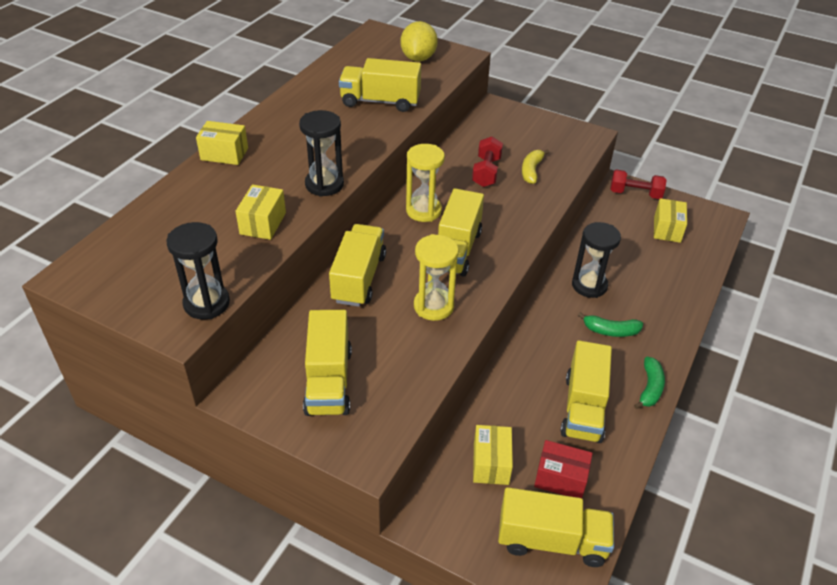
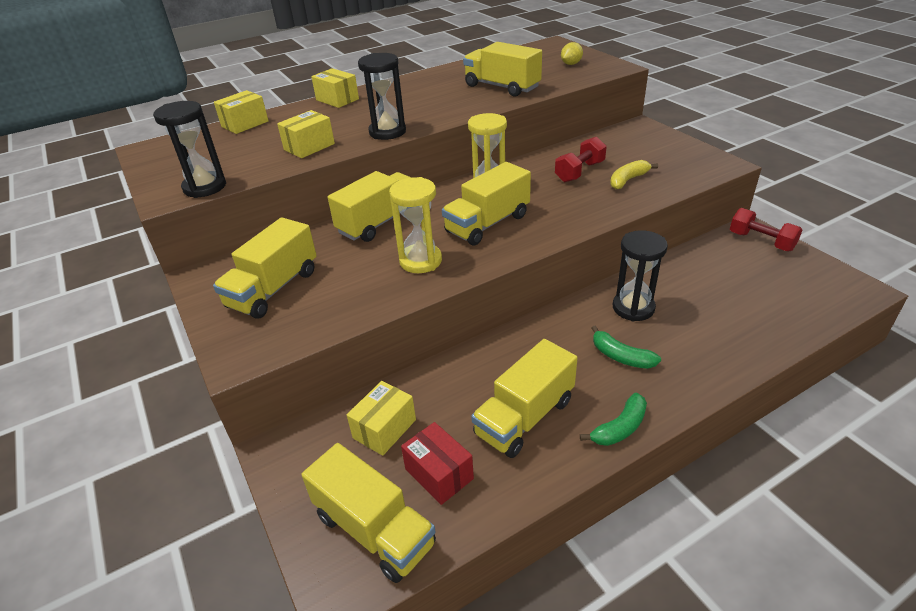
camera: 35 degrees right, 5 degrees down
yellow lemon [401,21,438,62] -> yellow lemon [561,42,583,65], size x0.57
yellow box [654,198,687,243] -> yellow box moved to [214,90,268,134]

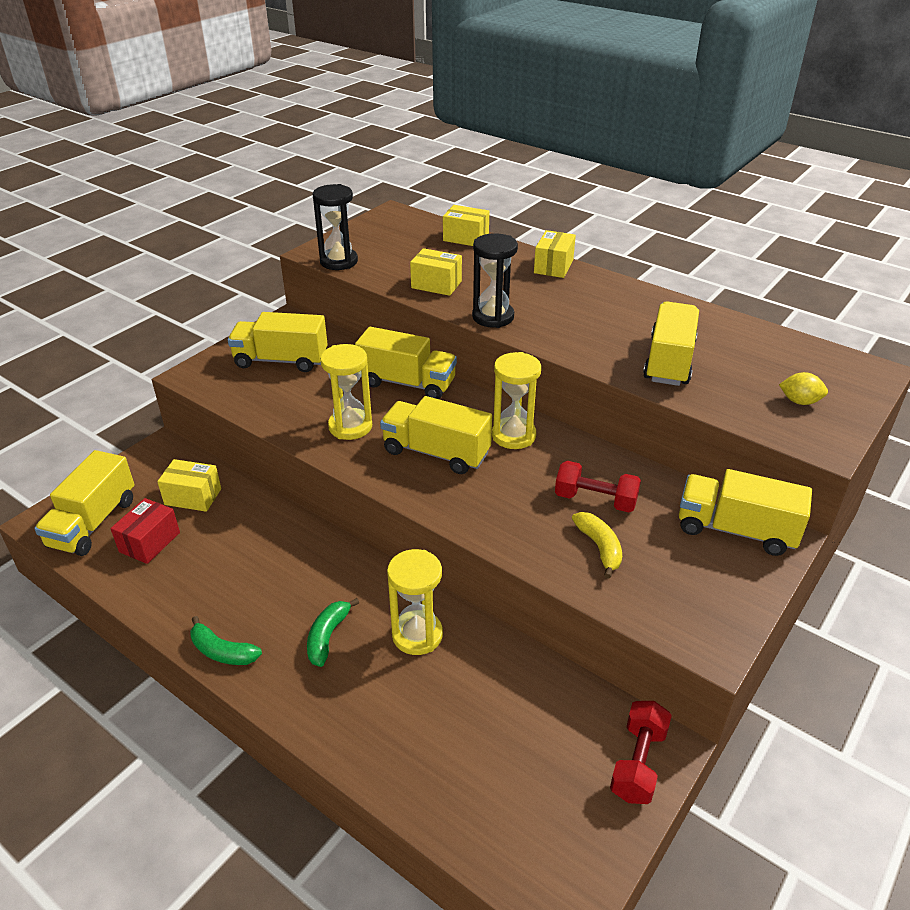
camera: 65 degrees right, 0 degrees up
yellow truck [471,339,578,458] -> yellow truck moved to [679,469,812,556]
yellow banana [610,160,658,189] -> yellow banana turned 45 degrees clockwise [572,512,622,579]
black hourglass [613,230,668,321] -> yellow hourglass [387,549,443,655]

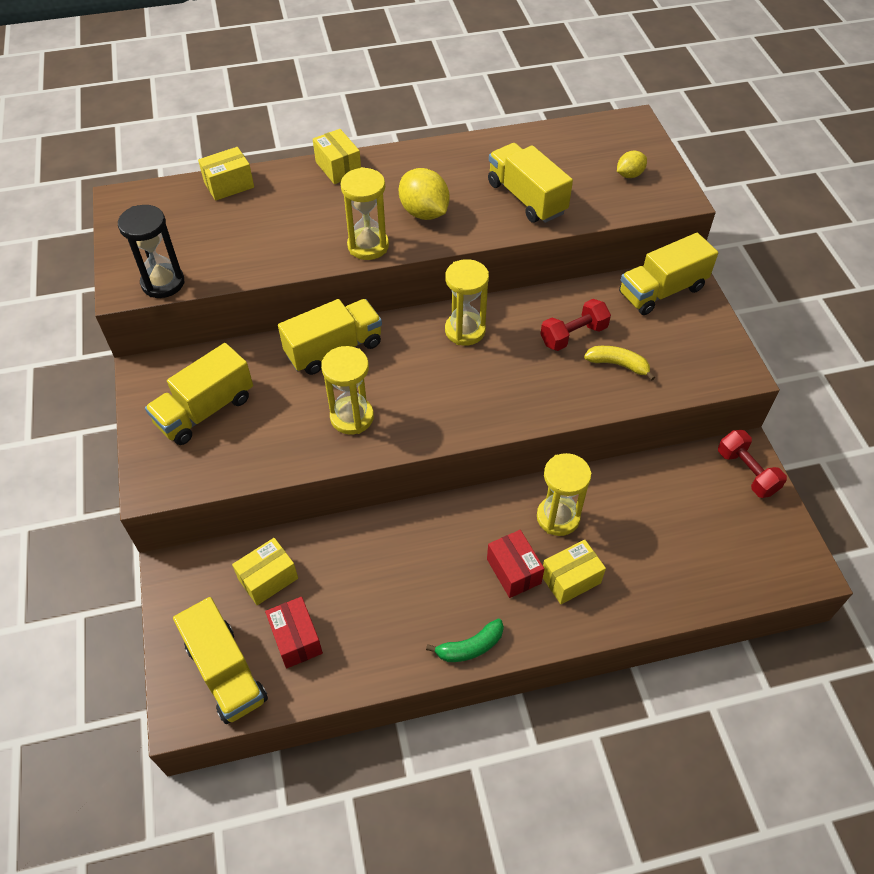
camera: 50 degrees left, 15 degrees up
green banana [307,598,359,667] -> red box [487,530,545,598]
yellow truck [380,396,492,474] -> none
yellow box [410,248,462,296] -> yellow box moved to [543,540,606,604]
black hourglass [472,233,518,328] -> yellow hourglass [341,167,389,260]
none -> yellow lemon [399,168,449,220]

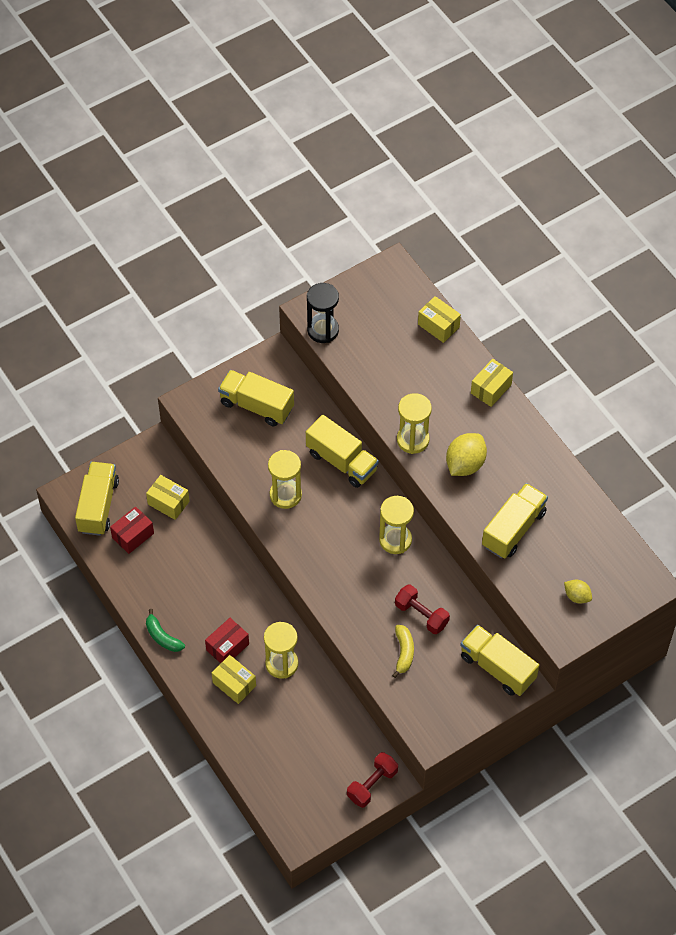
camera: 70 degrees right, 5 degrees up
yellow truck [173,597,268,724] -> yellow truck turned 150 degrees clockwise [75,462,119,536]

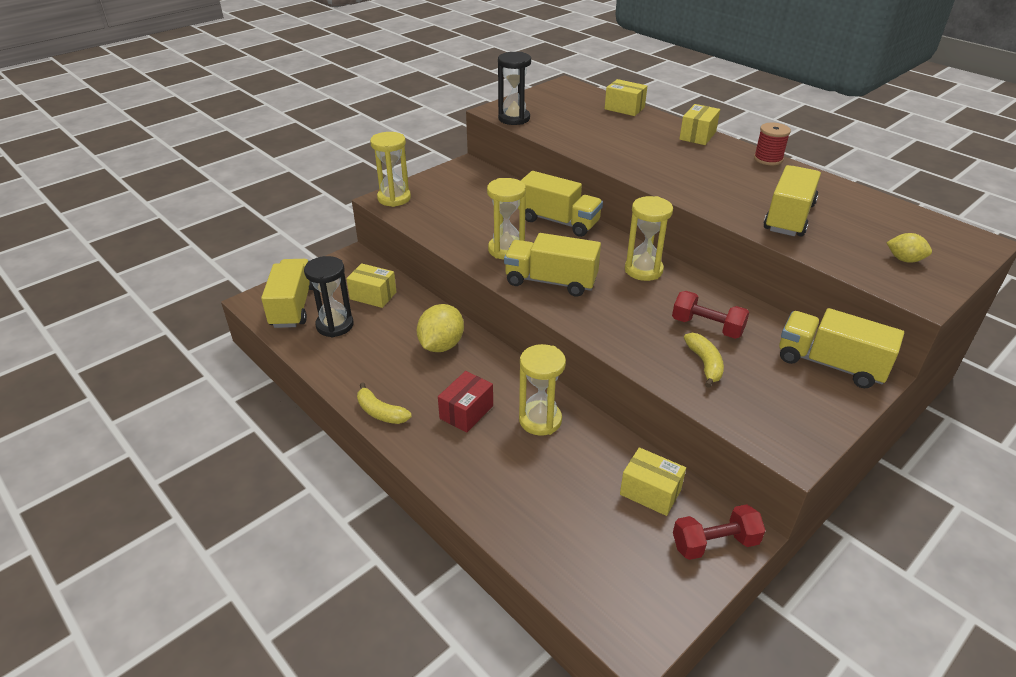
camera: 10 degrees left, 20 degrees down
red box [110,506,154,554] -> black hourglass [304,256,354,337]
green banana [146,609,185,652] -> yellow banana [357,382,412,424]
yellow box [212,655,256,704] -> yellow box moved to [620,447,686,516]
yellow truck [218,370,294,426] -> yellow truck moved to [504,233,601,296]
red dumbbell [347,752,398,808] -> red dumbbell turned 45 degrees clockwise [673,504,766,560]
yellow hourglass [397,393,432,454] -> yellow hourglass moved to [370,132,411,207]
yellow lemon [446,433,487,476] -> yellow lemon moved to [417,304,464,352]
none -> red spool [754,123,791,165]

